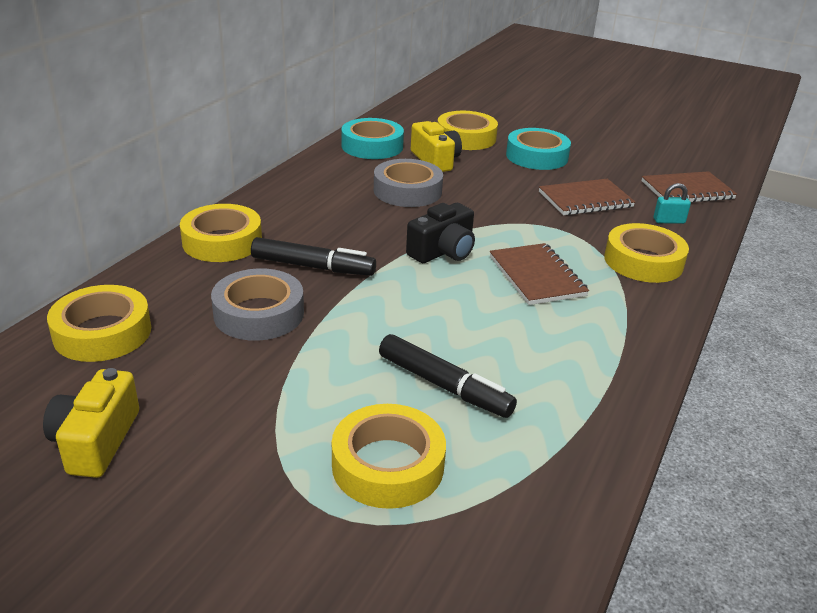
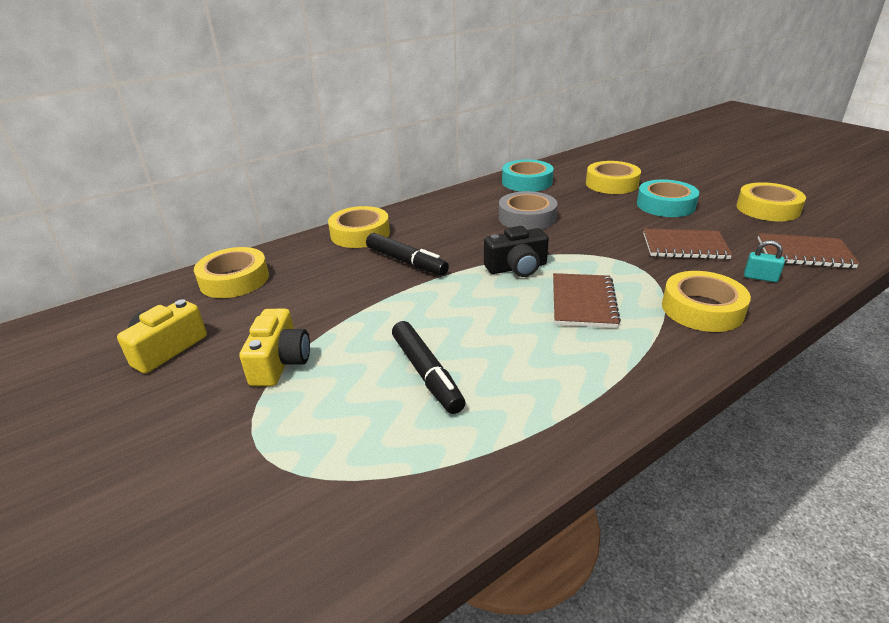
camera: 30 degrees right, 0 degrees up
grey tape [211,268,304,341] -> none
yellow tape [332,404,446,509] -> yellow tape moved to [736,182,806,221]
yellow camera [411,121,462,172] -> yellow camera moved to [239,309,310,386]

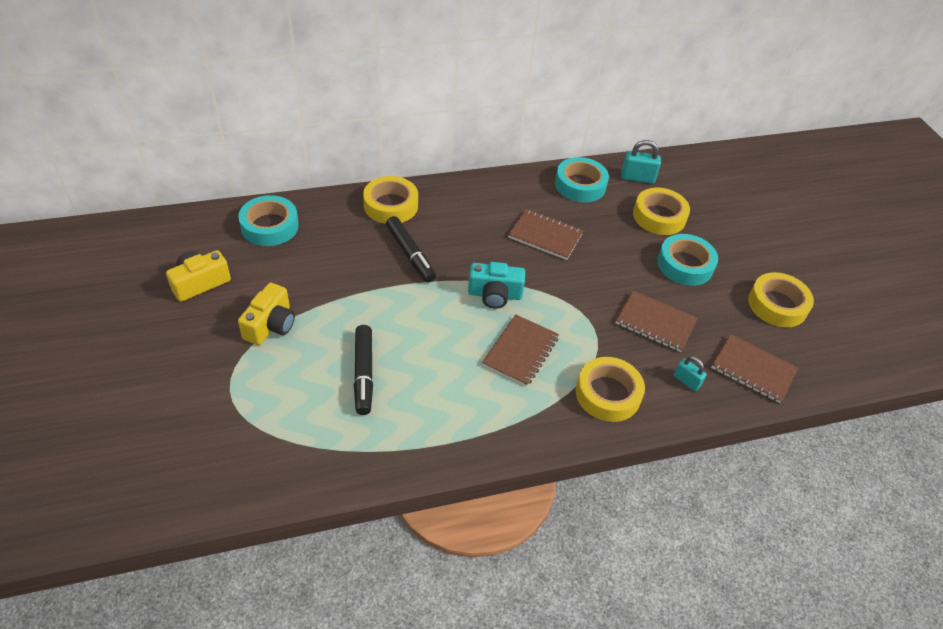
camera: 15 degrees right, 15 degrees up
yellow tape [194,247,269,298] -> turquoise tape [238,195,299,246]
black camera [484,226,549,277] -> turquoise camera [468,262,525,309]
grey tape [499,191,558,230] -> brown notebook [508,209,583,260]
none -> turquoise padlock [621,140,661,184]

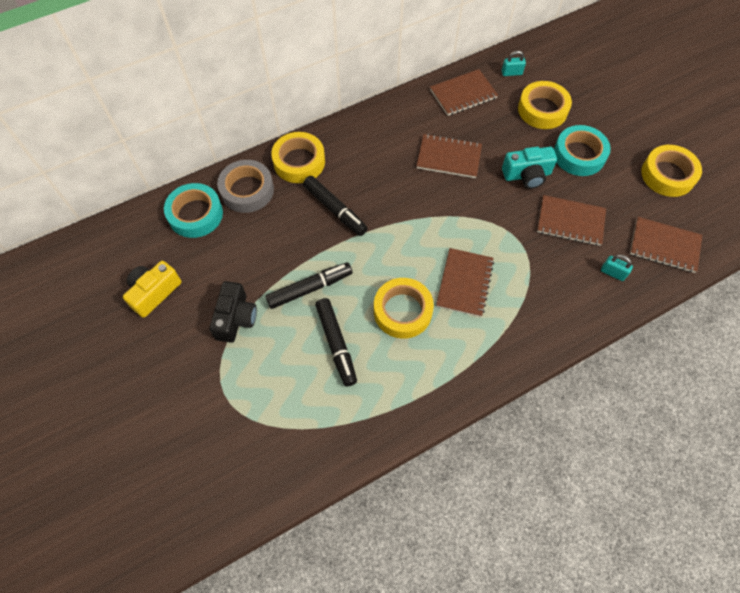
camera: 10 degrees left, 15 degrees up
yellow camera [238,283,295,345] -> black camera [209,281,257,343]
turquoise camera [468,262,525,309] -> turquoise camera moved to [502,147,557,189]
turquoise tape [555,157,609,202] -> brown notebook [430,69,498,116]
yellow tape [576,357,645,422] -> yellow tape moved to [374,278,434,339]
turquoise padlock [621,140,661,184] -> turquoise padlock [502,51,526,76], size x0.64
none -> grey tape [217,160,274,213]
none -> black marker [266,262,353,309]

